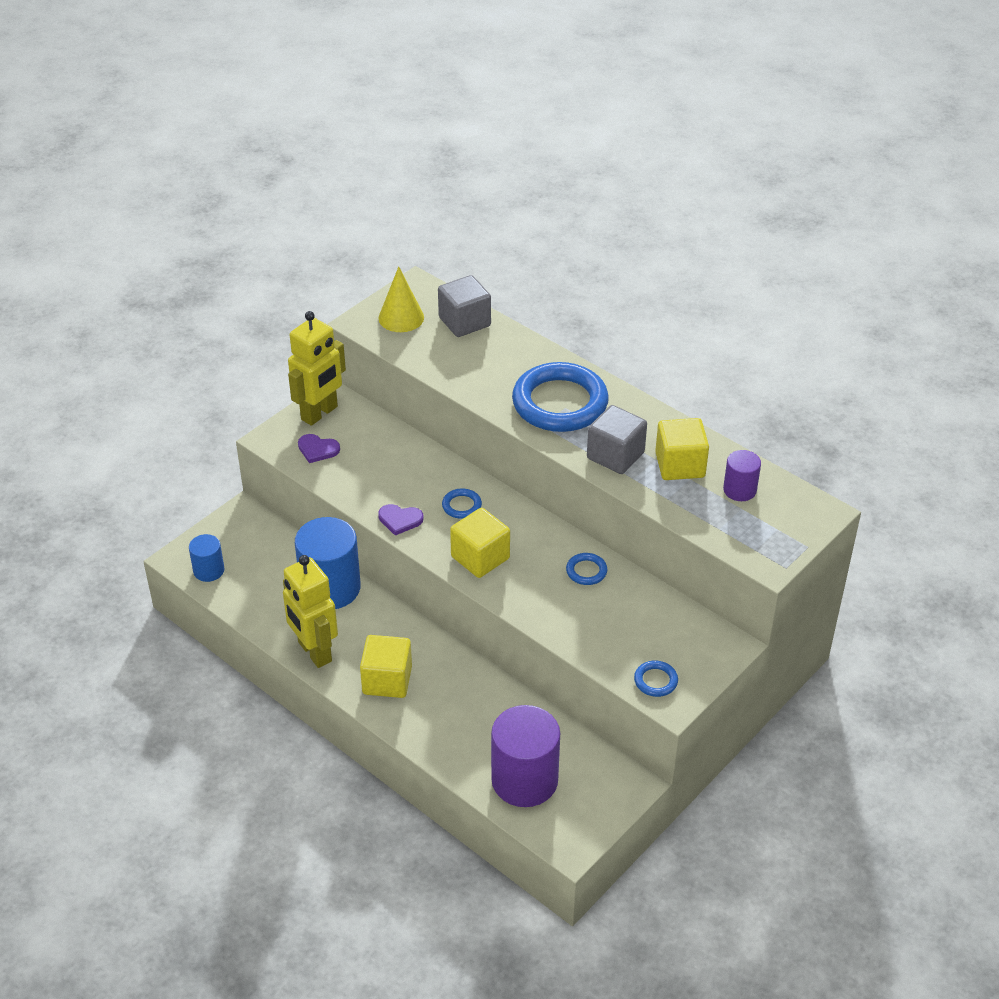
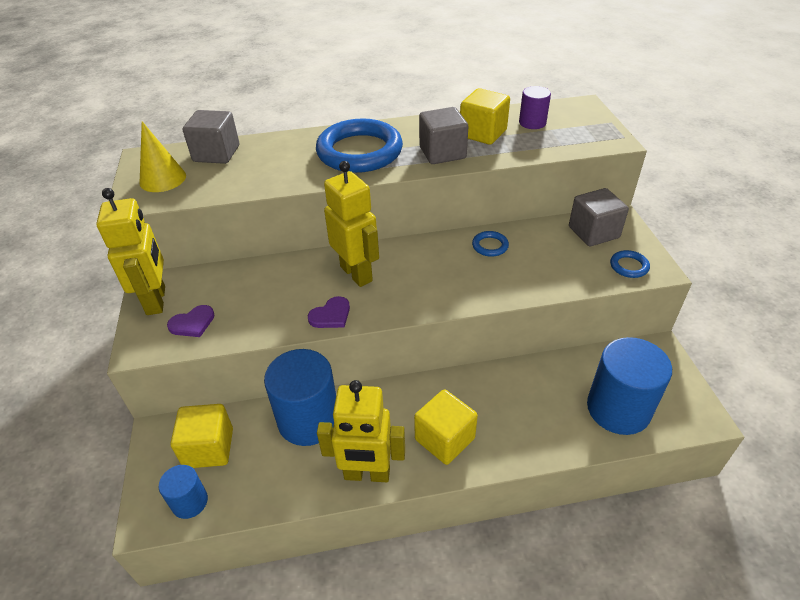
camera: 50 degrees left, 0 degrees up
blue ring [442,488,482,519] -> yellow robot [324,161,379,287]
yellow cube [450,508,510,578] -> yellow cube moved to [171,404,233,468]
purple cylinder [491,705,560,807] -> blue cylinder [587,337,672,435]
none -> grey cube [569,188,629,246]

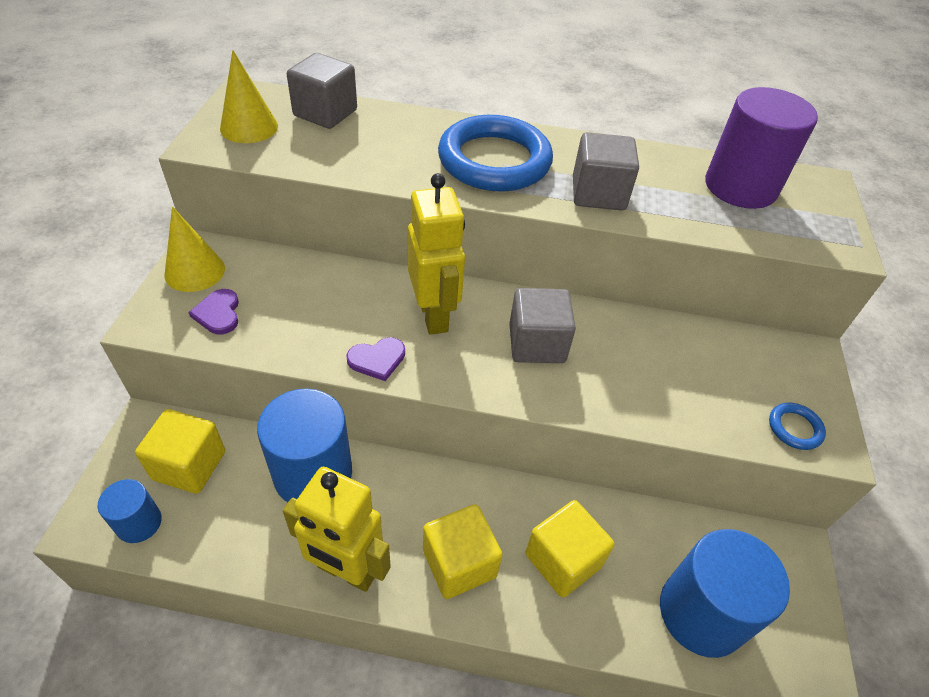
camera: 15 degrees right, 5 degrees up
yellow robot [96,188,165,315] -> yellow cone [164,207,225,292]
purple heart [167,305,215,337] -> purple heart turned 90 degrees clockwise [188,289,239,335]
yellow cube [460,88,510,145] -> yellow cube moved to [525,500,614,597]
blue ring [472,231,509,257] -> none
purple cylinder [519,86,551,129] -> purple cylinder [705,87,818,209], size x1.92
grey cube [569,188,629,246] -> grey cube moved to [509,288,576,363]

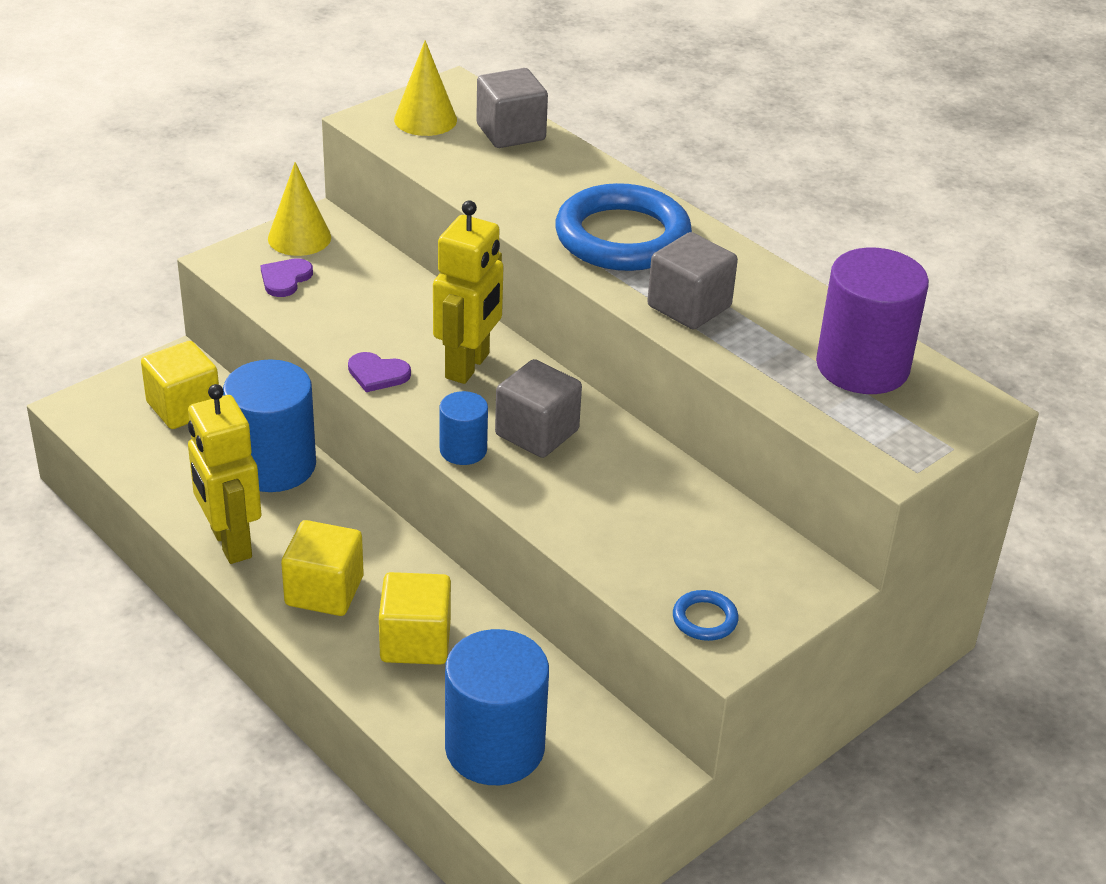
camera: 40 degrees right, 10 degrees down
blue cylinder [97,479,162,543] -> blue cylinder moved to [440,391,488,465]

